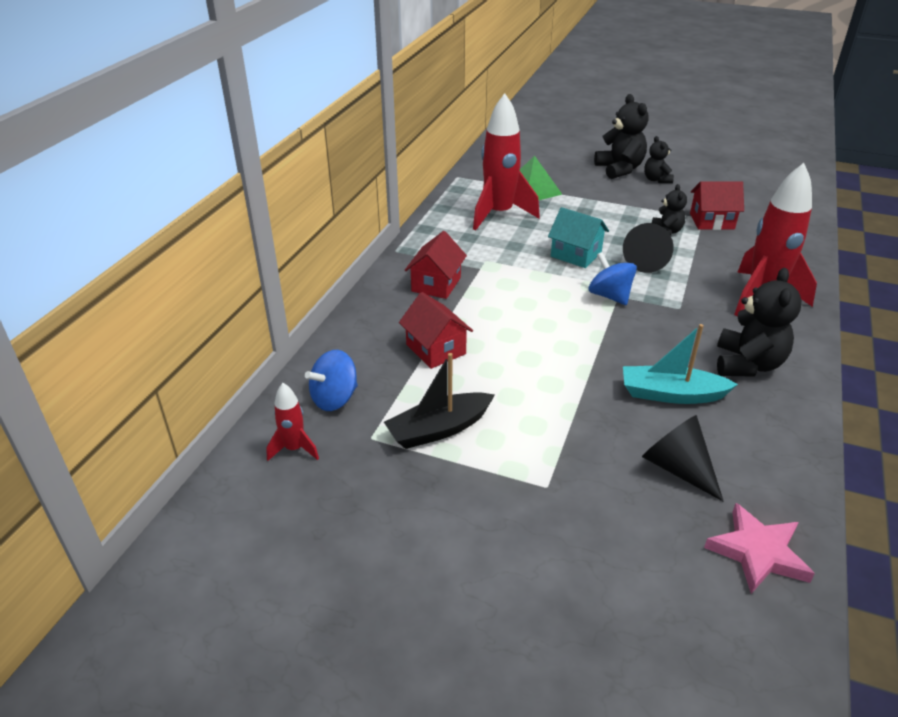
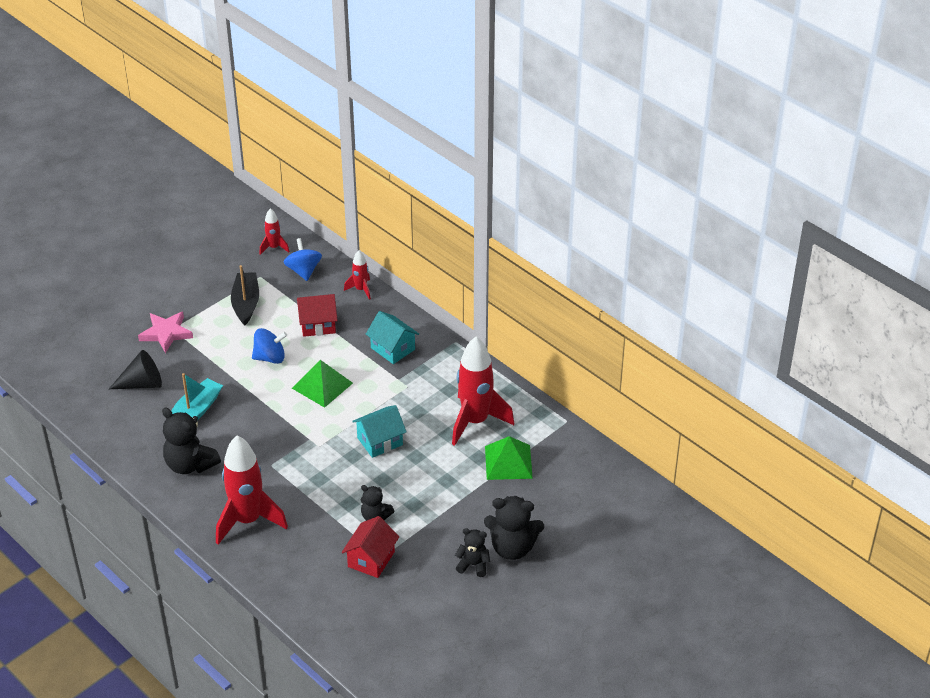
camera: 115 degrees right, 5 degrees up
red house [405,231,467,299] -> turquoise house [366,311,419,364]
blue spinning top [588,252,637,305] -> blue spinning top moved to [252,328,287,364]
black cone [623,223,674,273] -> none
pink star [704,503,815,594] -> pink star moved to [138,311,193,353]
none -> green pyramid [292,360,353,408]
none -> red rocket [344,250,371,300]

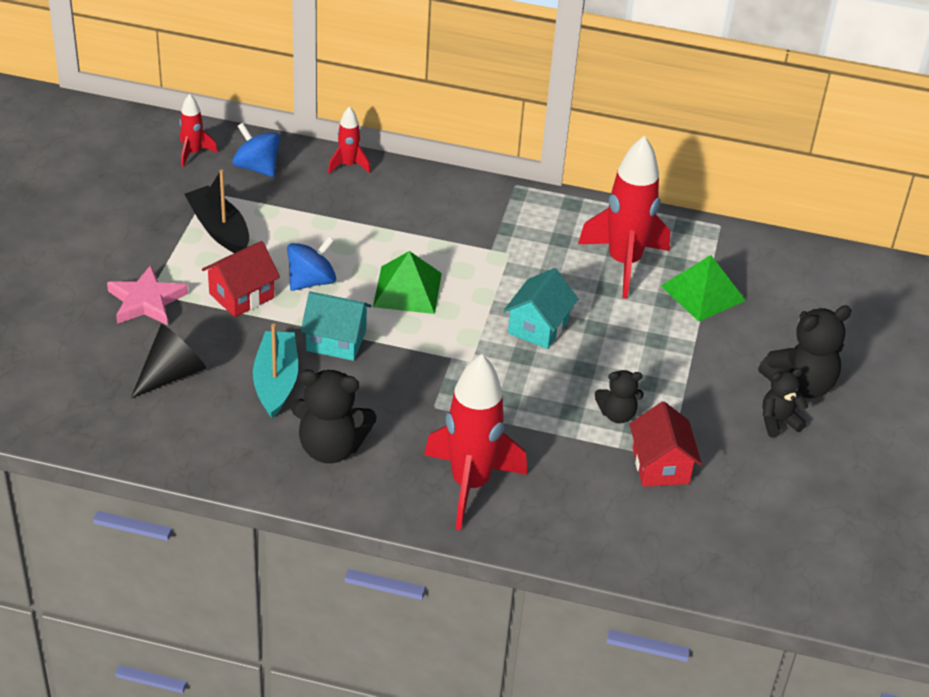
camera: 35 degrees left, 0 degrees up
red house [297,294,338,337] -> red house moved to [202,241,280,317]
turquoise house [366,311,419,364] -> turquoise house moved to [301,291,372,361]

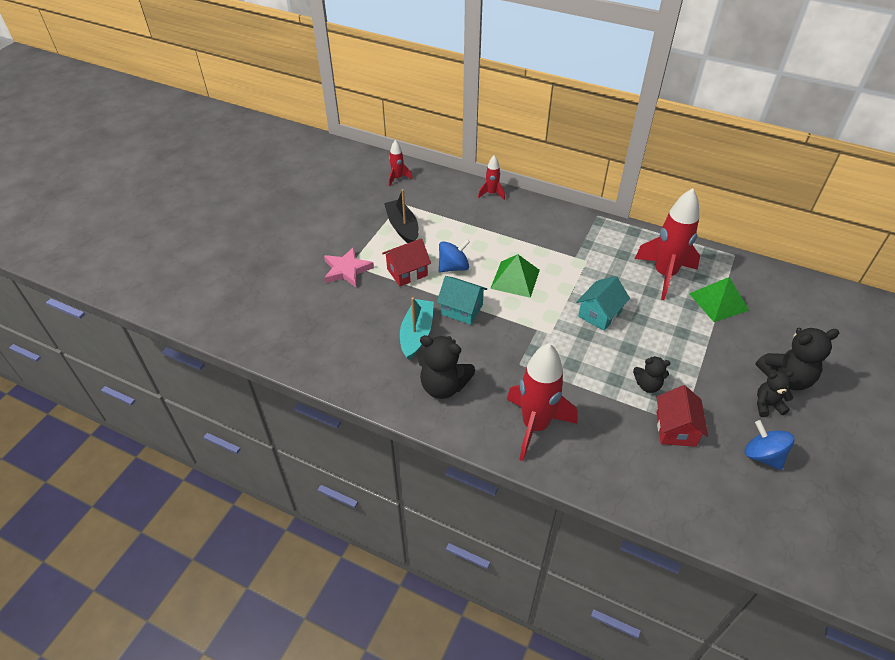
camera: 15 degrees right, 5 degrees up
black cone [131,324,206,398] -> none
blue spinning top [232,123,280,177] -> blue spinning top moved to [744,420,795,470]

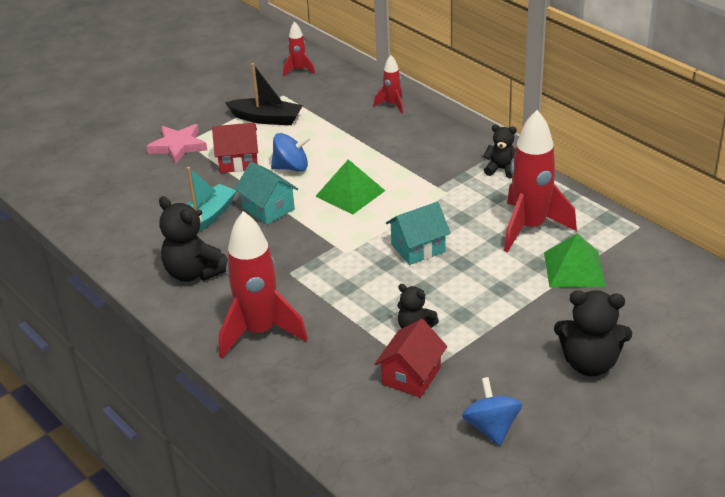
camera: 25 degrees right, 10 degrees down
black boat [384,189,419,243] -> black boat turned 105 degrees clockwise [225,63,303,125]
black teddy bear [757,371,794,417] -> black teddy bear moved to [483,125,517,178]

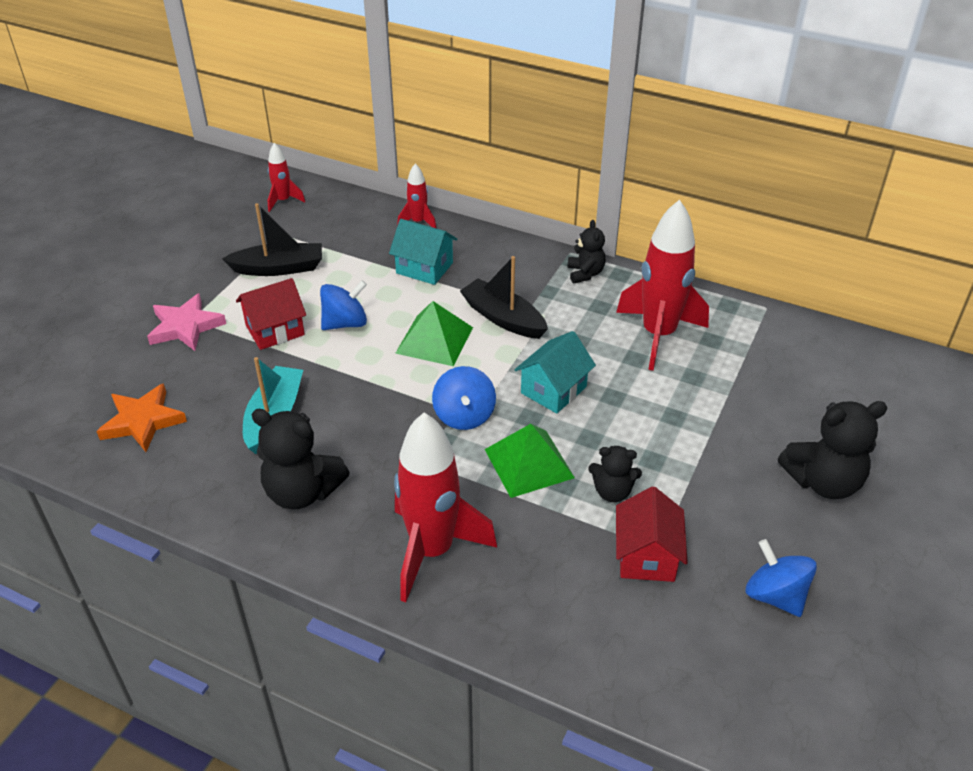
camera: 25 degrees left, 5 degrees up
turquoise house [235,162,298,225] -> turquoise house moved to [389,219,457,285]
black teddy bear [483,125,517,178] -> black teddy bear turned 90 degrees clockwise [567,220,606,283]
green pyramid [544,233,606,288] -> green pyramid moved to [485,424,575,498]
none -> orange star [96,383,187,452]
none -> blue spinning top [432,366,496,430]
none -> black boat [460,256,548,339]

